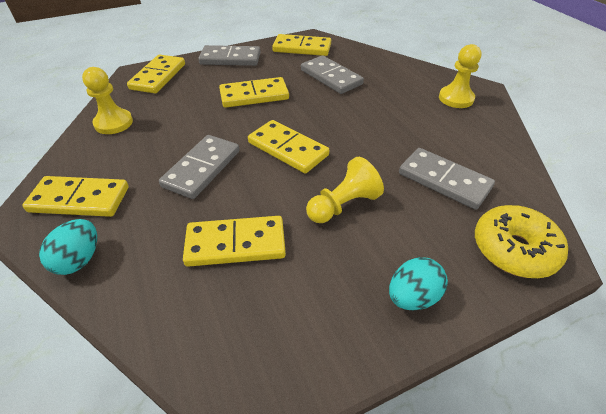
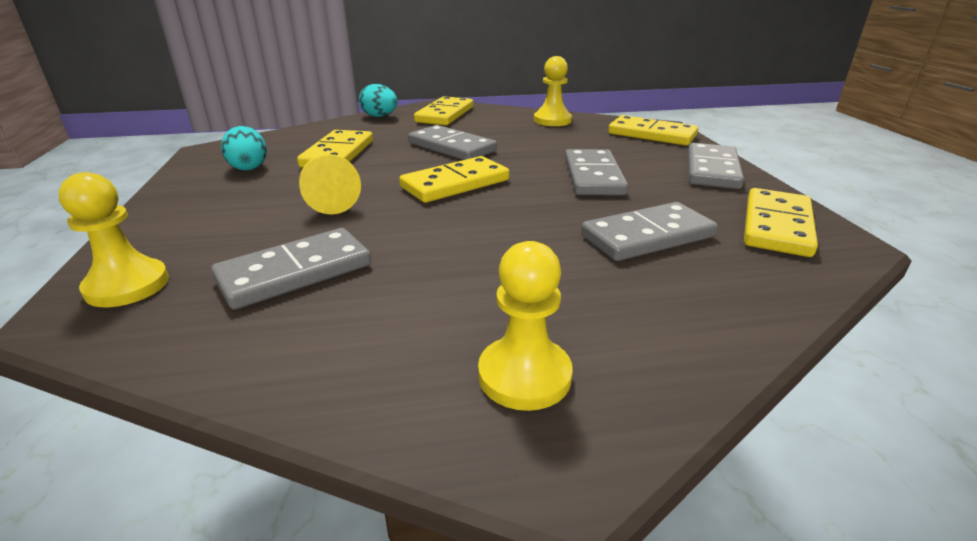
camera: 105 degrees right, 15 degrees down
yellow domino [219,77,289,108] -> grey domino [565,149,628,196]
turquoise egg [389,257,448,310] -> turquoise egg moved to [221,126,267,170]
yellow donut [475,205,568,278] -> yellow pawn [58,172,169,307]

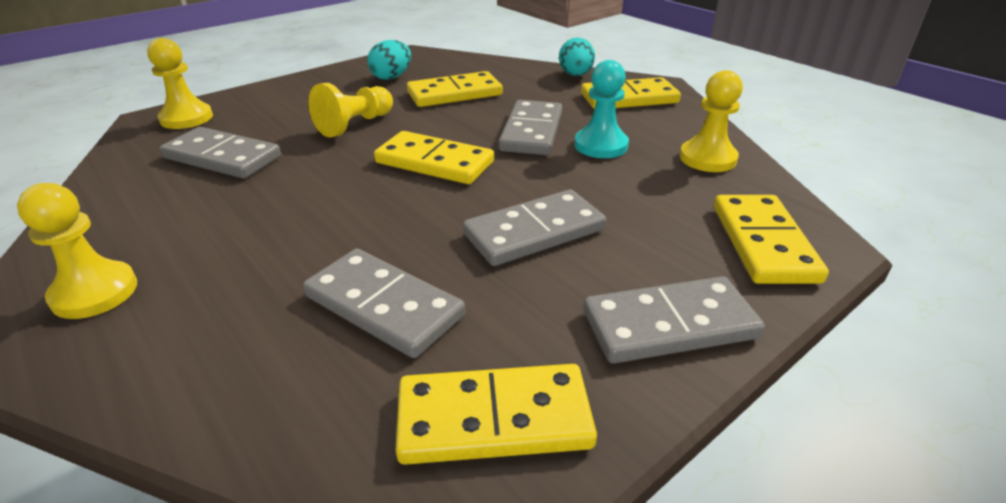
camera: 60 degrees right, 5 degrees up
none -> turquoise pawn [574,60,629,158]

